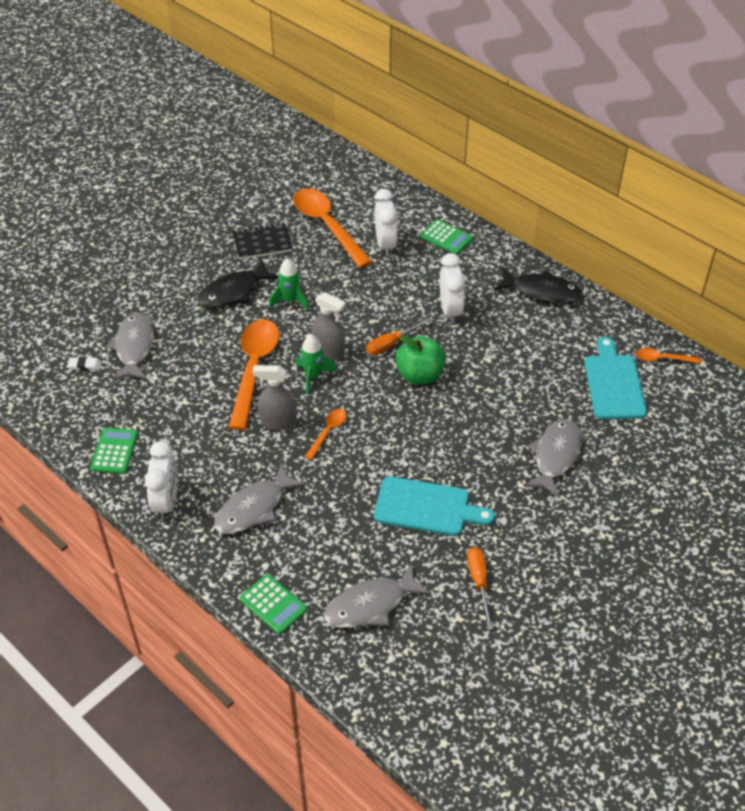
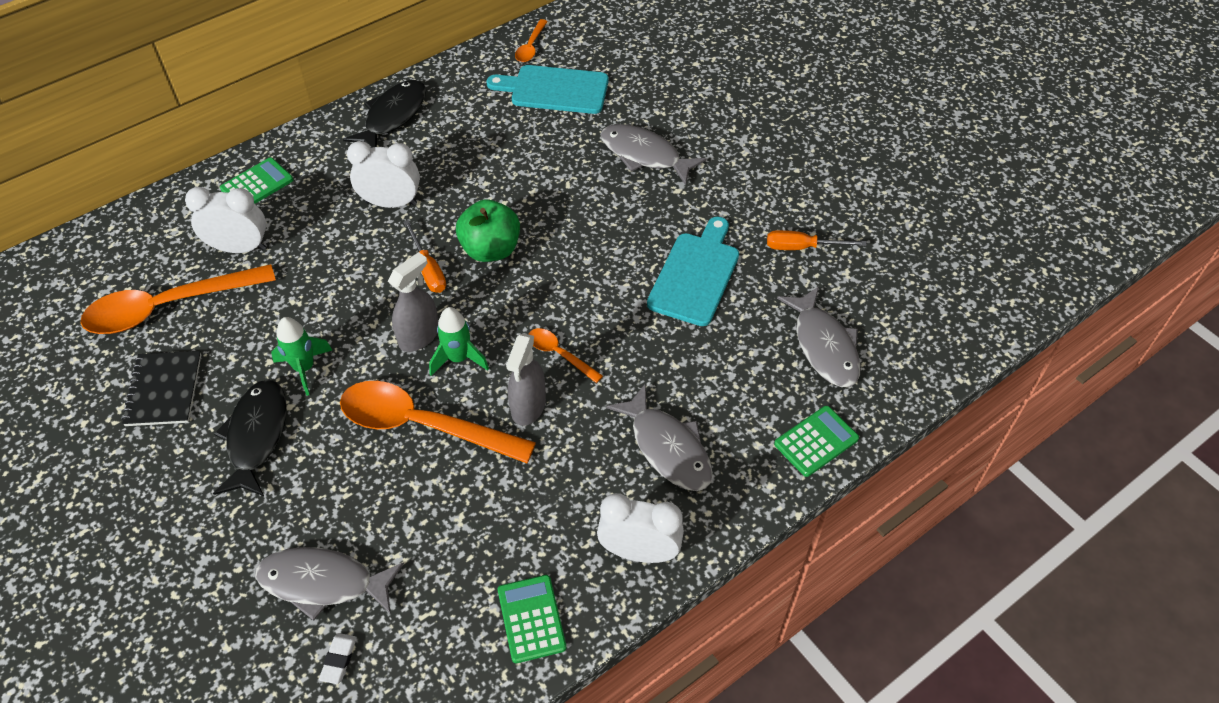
camera: 80 degrees left, 5 degrees up
green calculator [90,428,138,474] -> green calculator turned 60 degrees clockwise [498,575,566,663]
black fish [197,261,278,308] -> black fish turned 150 degrees counterclockwise [213,380,287,496]

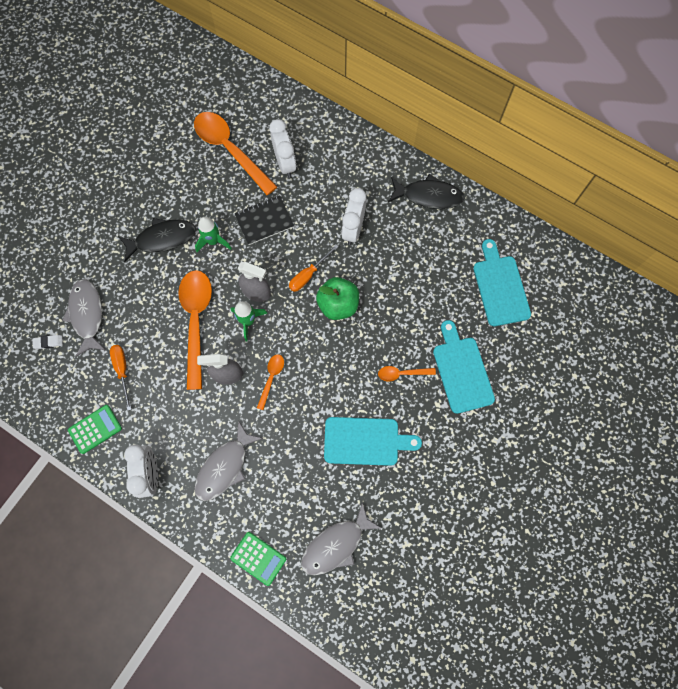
camera: 70 degrees right, 20 degrees up
black notebook [122,351,202,426] -> black notebook moved to [234,195,294,245]
green calculator [220,158,293,204] -> none
white clock [347,141,420,208] -> white clock turned 150 degrees counterclockwise [341,188,366,245]
orange spoon [515,19,548,62] -> orange spoon moved to [378,366,436,381]
grey fish [600,124,706,185] -> turquoise cutting board [433,320,495,414]
orange screwdriver [767,230,867,250] -> orange screwdriver moved to [110,345,132,411]

